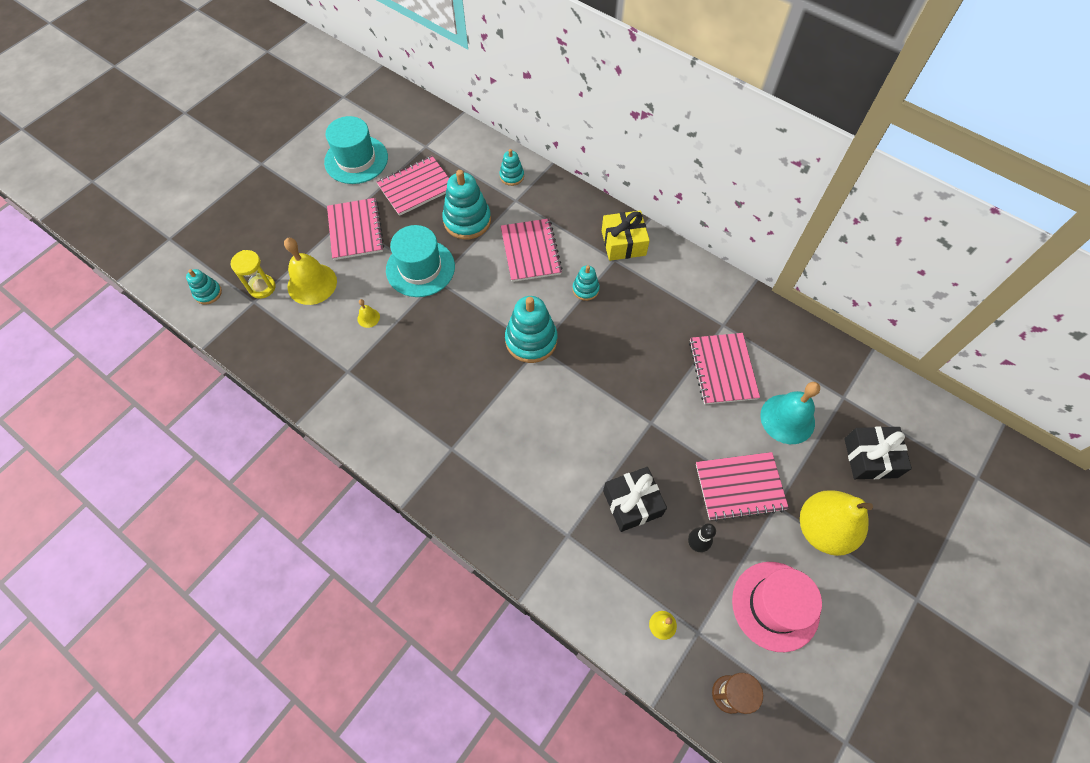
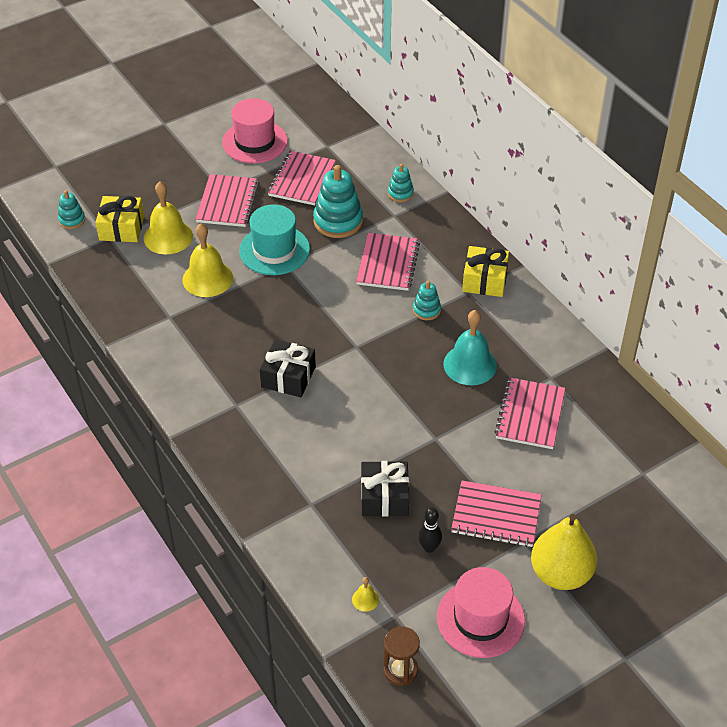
camera: 20 degrees right, 15 degrees down
yellow hourglass [231,250,275,299] -> yellow gift [95,196,144,242]
turquoise hat [324,116,388,184] -> pink hat [222,98,288,163]
yellow bell [357,299,380,328] -> yellow bell [182,223,233,297], size x2.24
pink notebook [377,156,449,216] -> pink notebook turned 60 degrees counterclockwise [268,151,336,205]
turquoise stacking toy [505,296,557,363] -> none
turquoise bell [760,382,820,444] -> turquoise bell moved to [443,310,497,385]
black gift [844,426,912,479] -> black gift moved to [260,339,316,397]

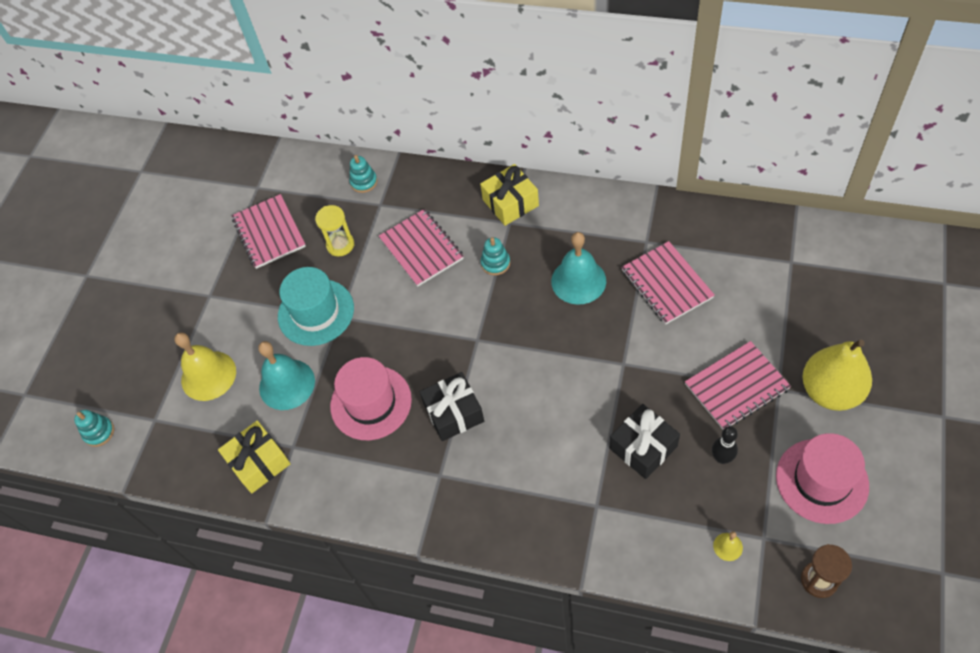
camera: 35 degrees left, 10 degrees up
yellow gift [95,196,144,242] -> yellow gift moved to [218,420,291,493]
yellow bell [182,223,233,297] -> turquoise bell [258,341,315,410]
pink notebook [196,174,259,227] -> none
pink hat [222,98,288,163] -> pink hat moved to [330,357,412,440]
turquoise stacking toy [313,165,363,238] -> yellow hourglass [315,205,354,256]

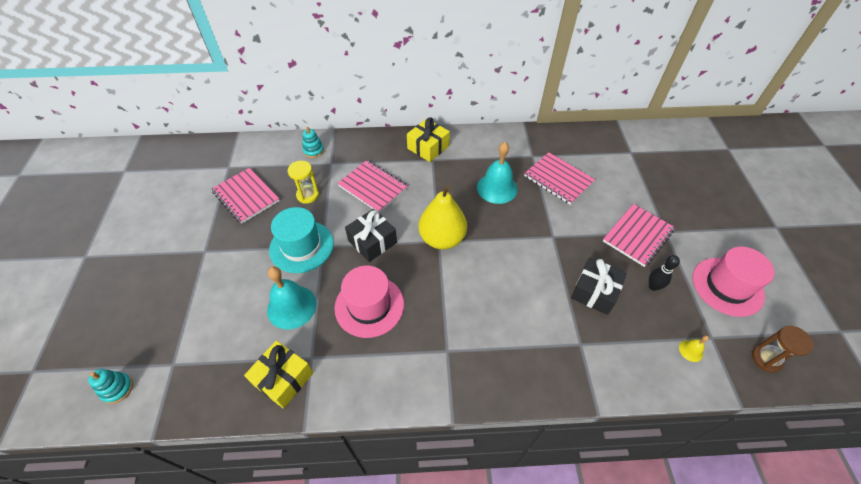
camera: 25 degrees left, 5 degrees down
yellow bell [174,332,236,401] -> none
black gift [420,372,484,441] -> black gift moved to [345,209,397,262]
turquoise stacking toy [481,237,510,275] -> none
yellow pear [802,340,872,411] -> yellow pear moved to [419,185,467,250]

